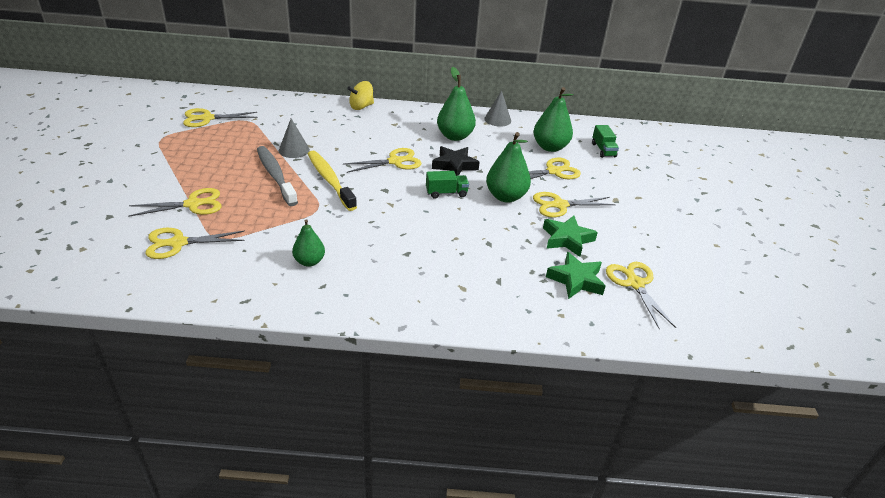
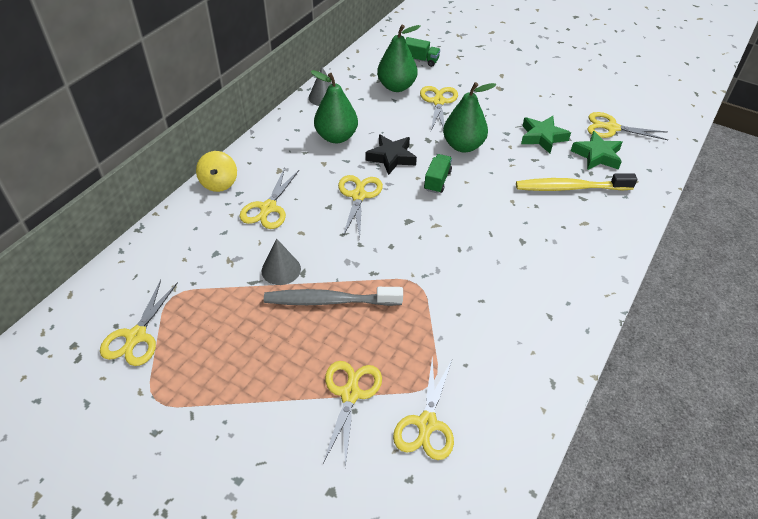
camera: 60 degrees left, 10 degrees up
green pear [292,219,325,267] -> none
yellow toothbrush [308,151,357,211] -> yellow toothbrush moved to [516,174,637,191]
yellow scissors [533,192,616,217] -> yellow scissors moved to [240,168,299,229]

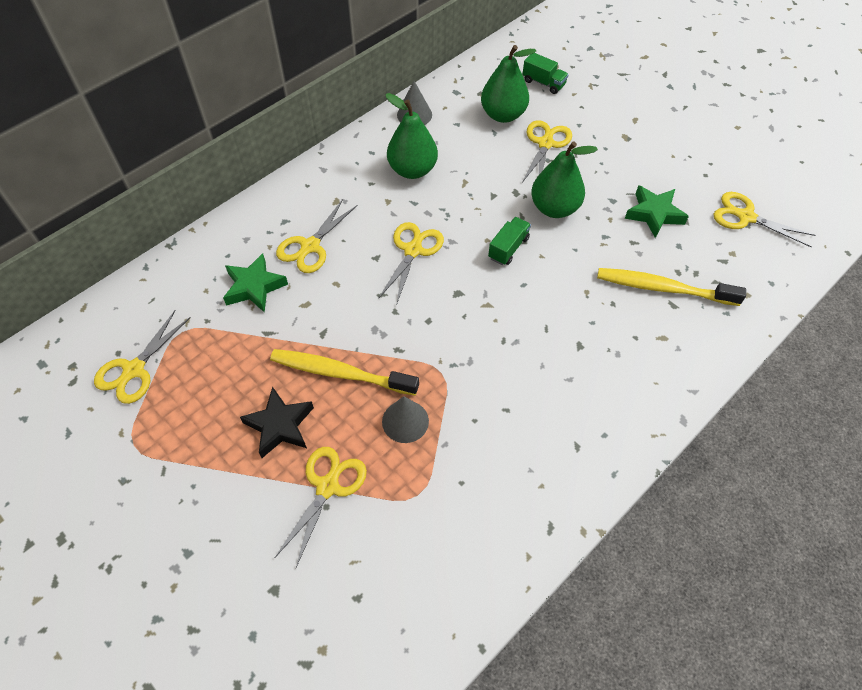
camera: 15 degrees right, 10 degrees up
yellow spinning top [196,151,237,192] -> none
grey cone [262,238,301,285] -> grey cone moved to [382,396,429,443]
grey toothbrush [264,287,403,306] -> yellow toothbrush [270,349,419,396]
black star [365,134,417,175] -> black star moved to [240,387,314,458]
yellow scissors [393,356,454,460] -> none
green star [571,131,622,170] -> green star moved to [223,253,288,313]

